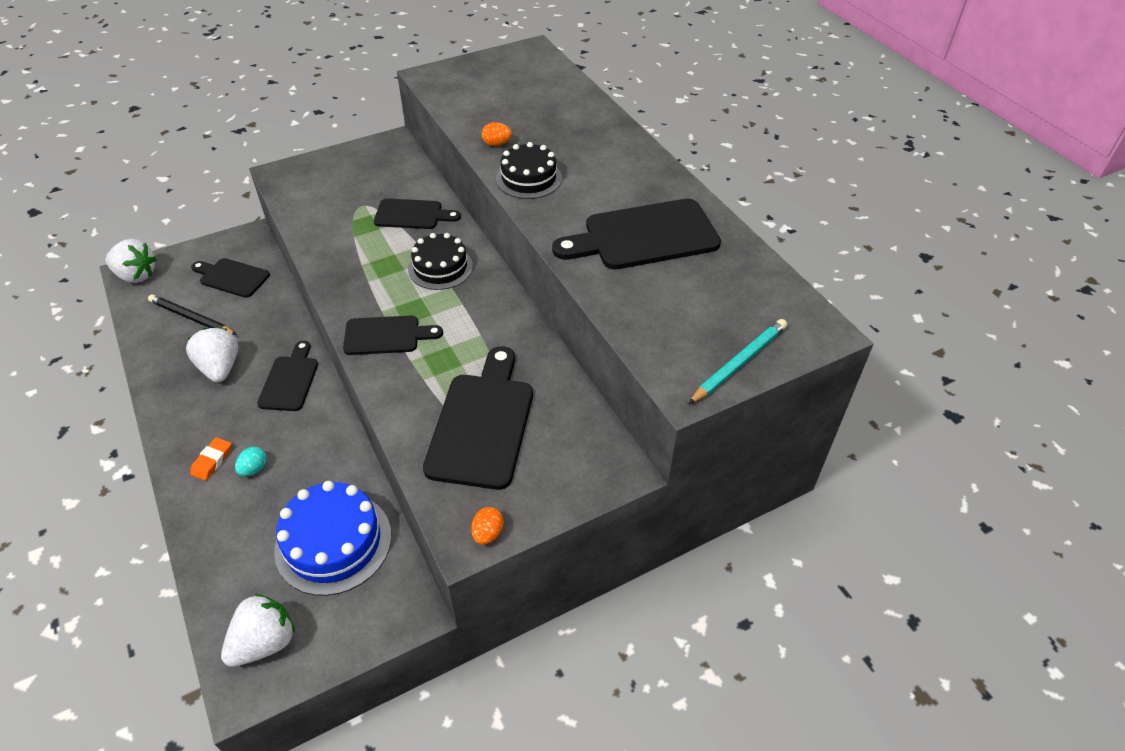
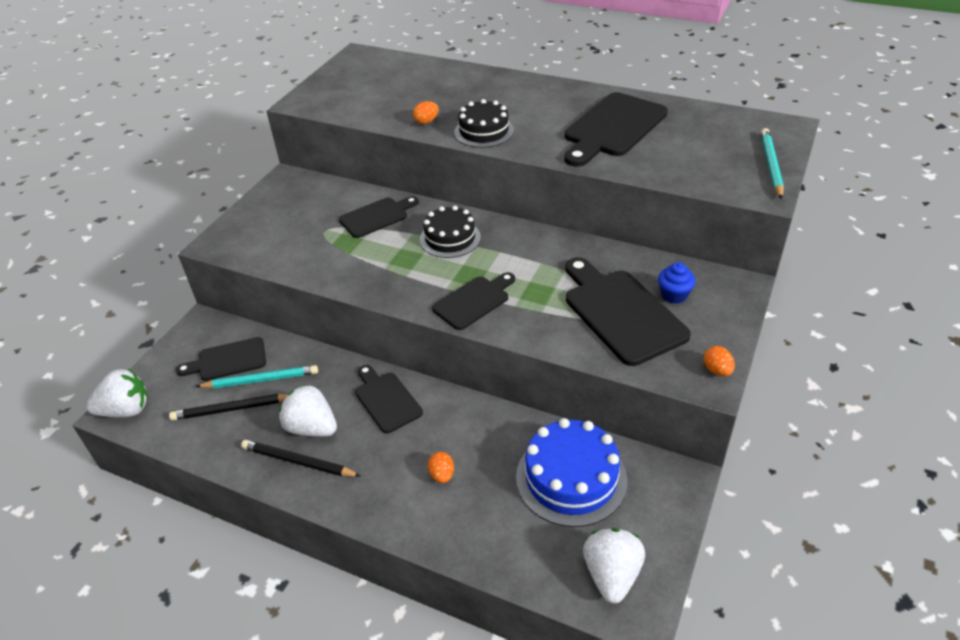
camera: 35 degrees left, 5 degrees down
orange eraser [190,437,231,481] -> none
turquoise egg [235,447,267,476] -> orange egg [428,452,454,483]
none -> turquoise pencil [196,365,318,389]
none -> black pencil [241,440,360,477]
none -> blue cupcake [658,262,696,304]

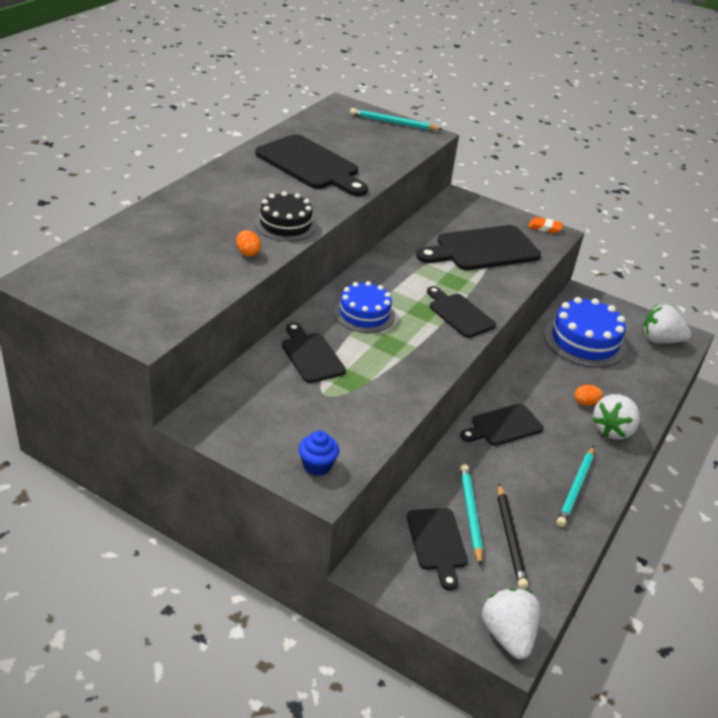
camera: 90 degrees left, 5 degrees down
black pencil [241,440,360,477] -> turquoise pencil [556,446,594,527]
white strawberry [279,384,337,437] -> white strawberry moved to [593,394,640,440]
black cake [420,206,481,258] -> blue cake [334,281,395,333]
blue cupcake [658,262,696,304] -> blue cupcake moved to [299,430,339,476]
orange egg [704,346,735,376] -> orange eraser [528,217,563,233]

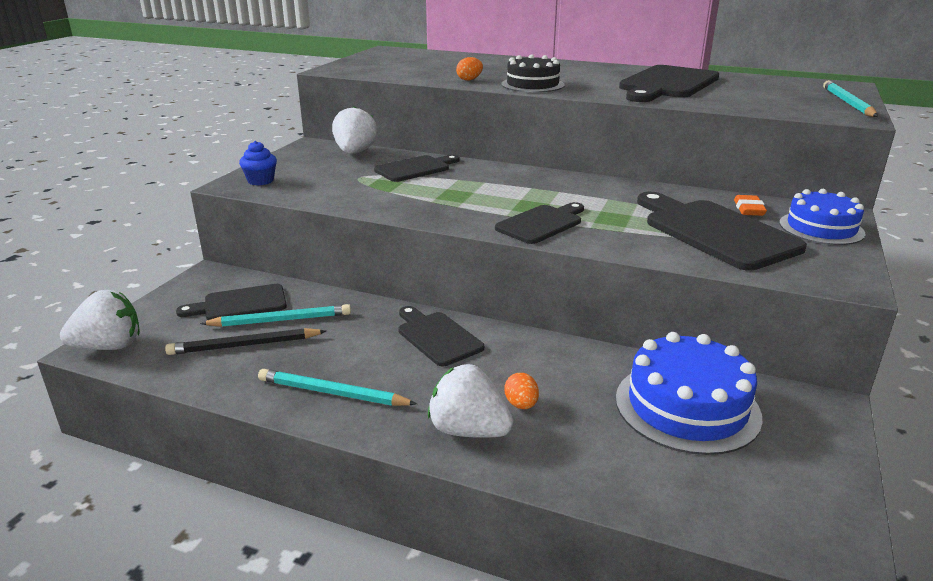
camera: 85 degrees right, 10 degrees down
blue cake [334,281,395,333] -> blue cake moved to [779,189,865,245]
orange eraser [528,217,563,233] -> orange eraser moved to [734,195,767,216]
white strawberry [643,304,691,344] -> white strawberry moved to [332,106,377,154]

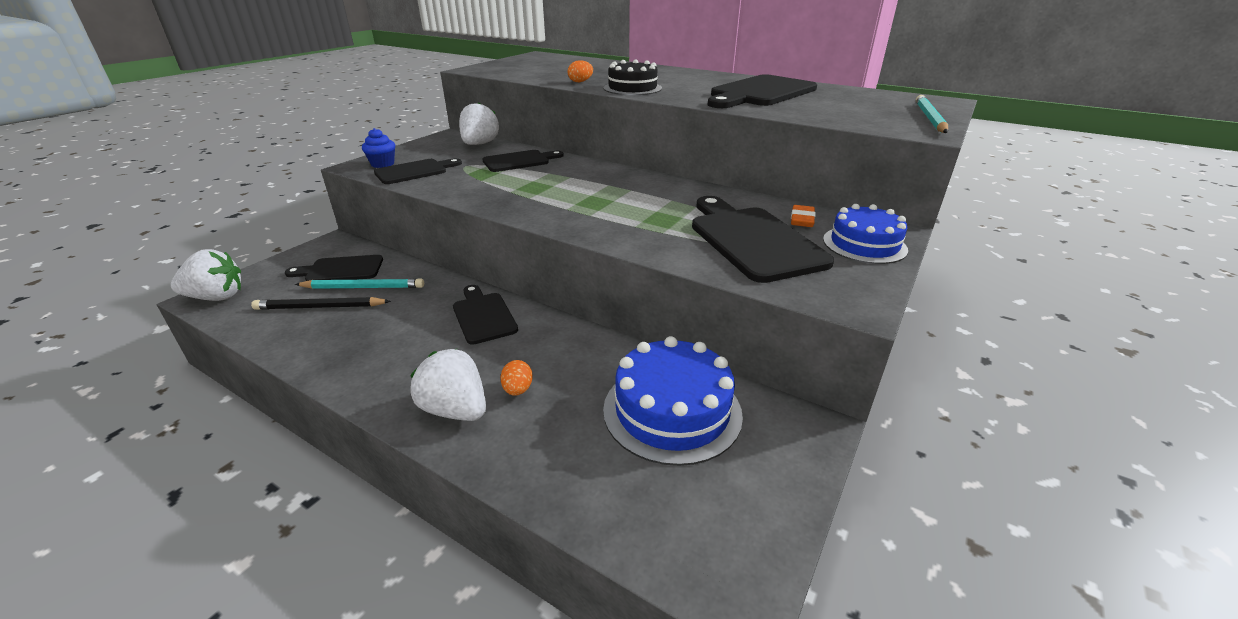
camera: 10 degrees right, 5 degrees up
turquoise pencil [258,369,417,406] -> none
black cutting board [495,202,584,244] -> black cutting board moved to [374,158,462,184]

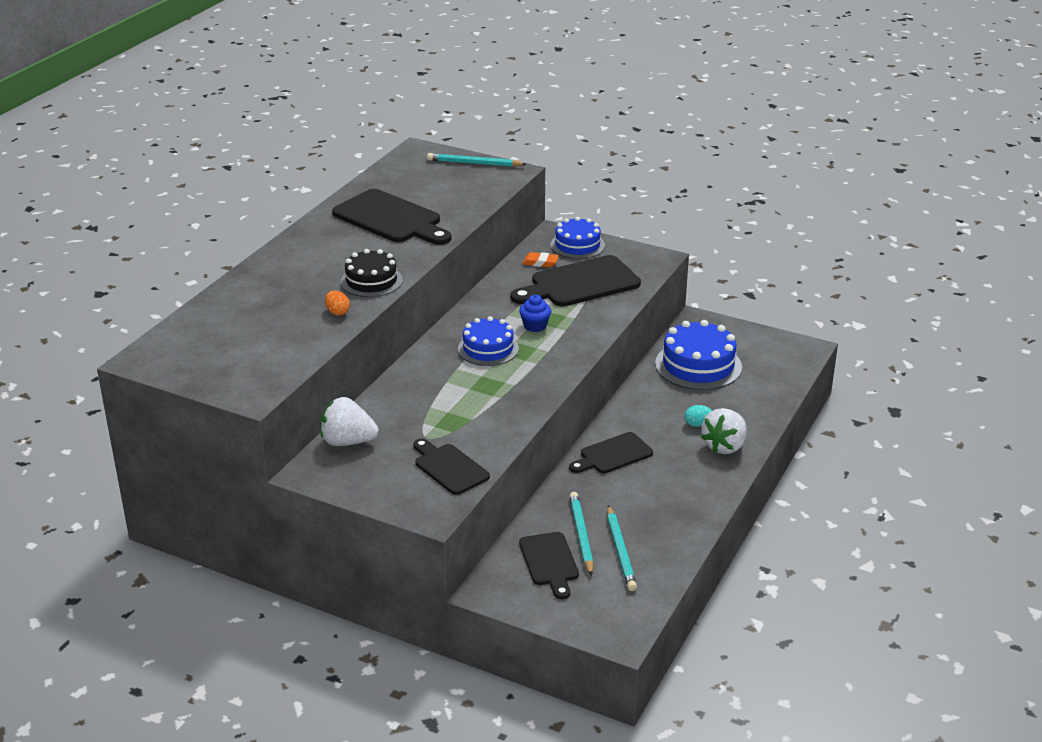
camera: 95 degrees left, 0 degrees up
white strawberry [171,249,241,301] -> none
black pencil [251,297,391,310] -> turquoise pencil [607,505,637,591]
blue cupcake [362,128,395,168] -> blue cupcake moved to [519,295,551,332]
black cutting board [482,150,564,172] -> none
orange egg [500,360,533,396] -> turquoise egg [684,405,712,427]
none -> blue cake [458,316,519,366]

